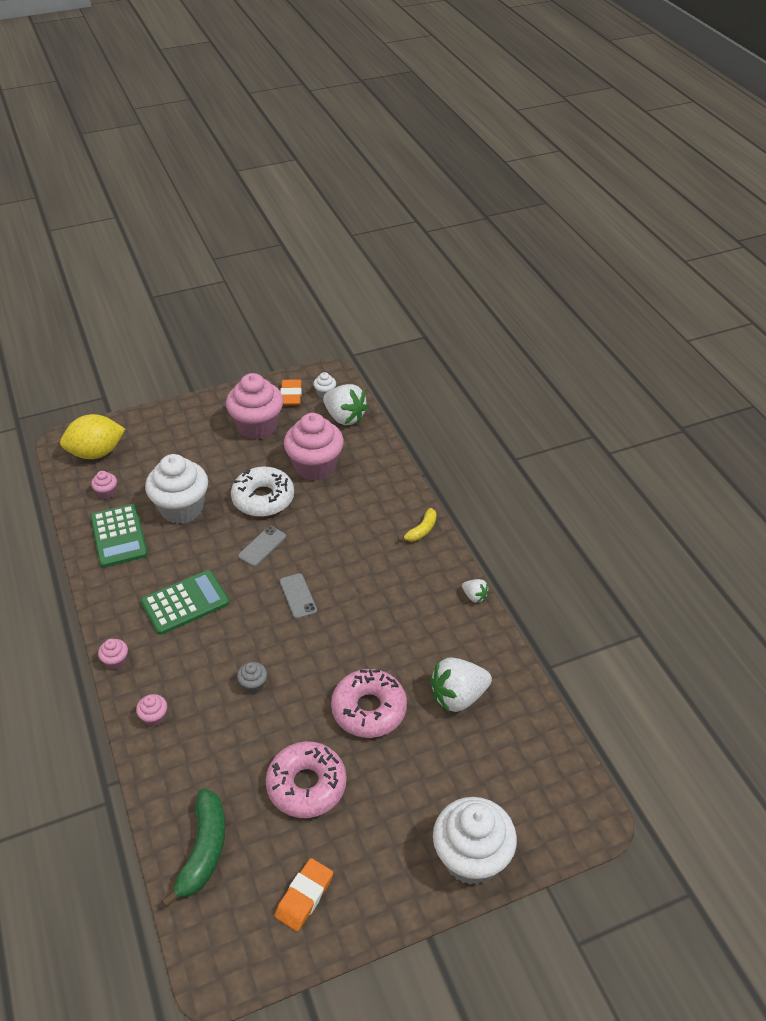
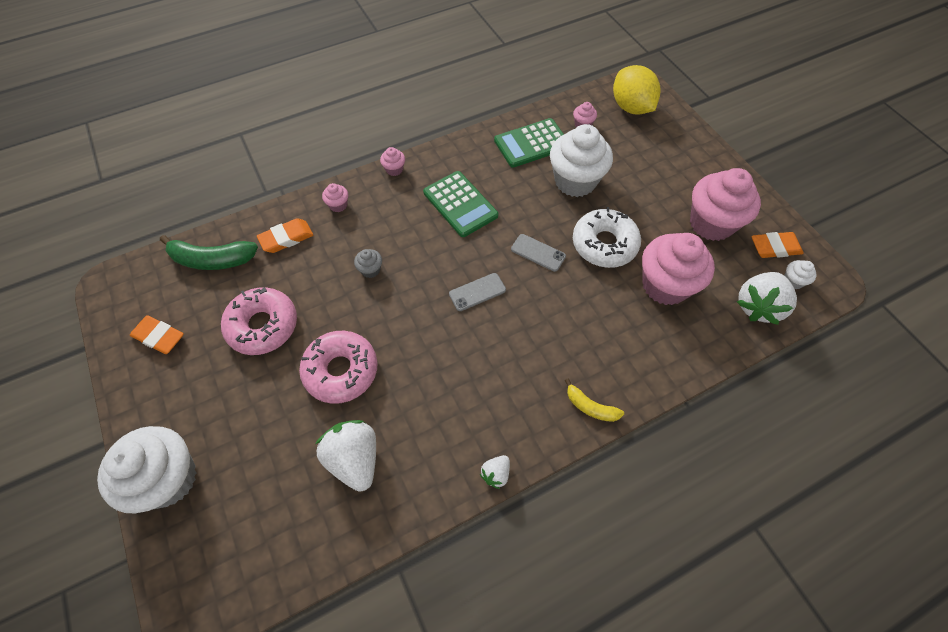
camera: 85 degrees right, 15 degrees up
none -> orange eraser [257,218,313,253]

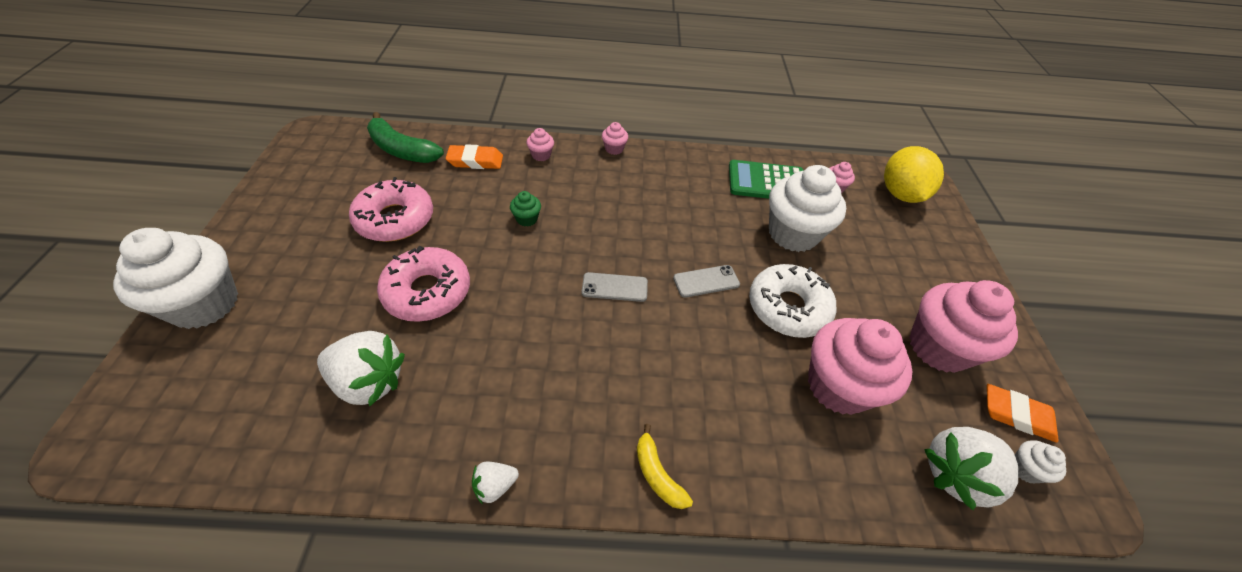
camera: 25 degrees right, 10 degrees down
orange eraser [130,315,184,354] -> none
white strawberry [315,420,376,492] -> white strawberry turned 105 degrees clockwise [317,331,405,407]
grey cupcake [354,249,382,278] -> green cupcake [510,191,541,227]
green calculator [423,171,498,237] -> none
grey phone [511,234,566,272] -> grey phone turned 75 degrees counterclockwise [673,265,740,298]

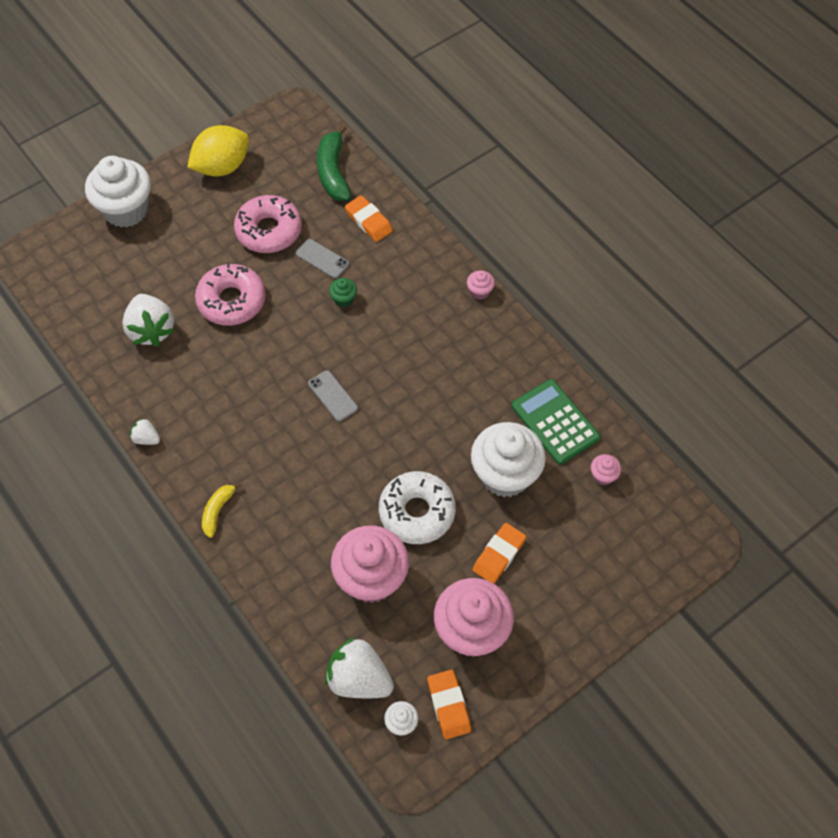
camera: 55 degrees right, 10 degrees up
pink cupcake [527,128,554,161] -> none
grey phone [673,265,740,298] -> grey phone moved to [296,239,349,279]
yellow lemon [884,146,944,203] -> yellow lemon moved to [187,125,249,176]
none -> orange eraser [472,523,526,583]

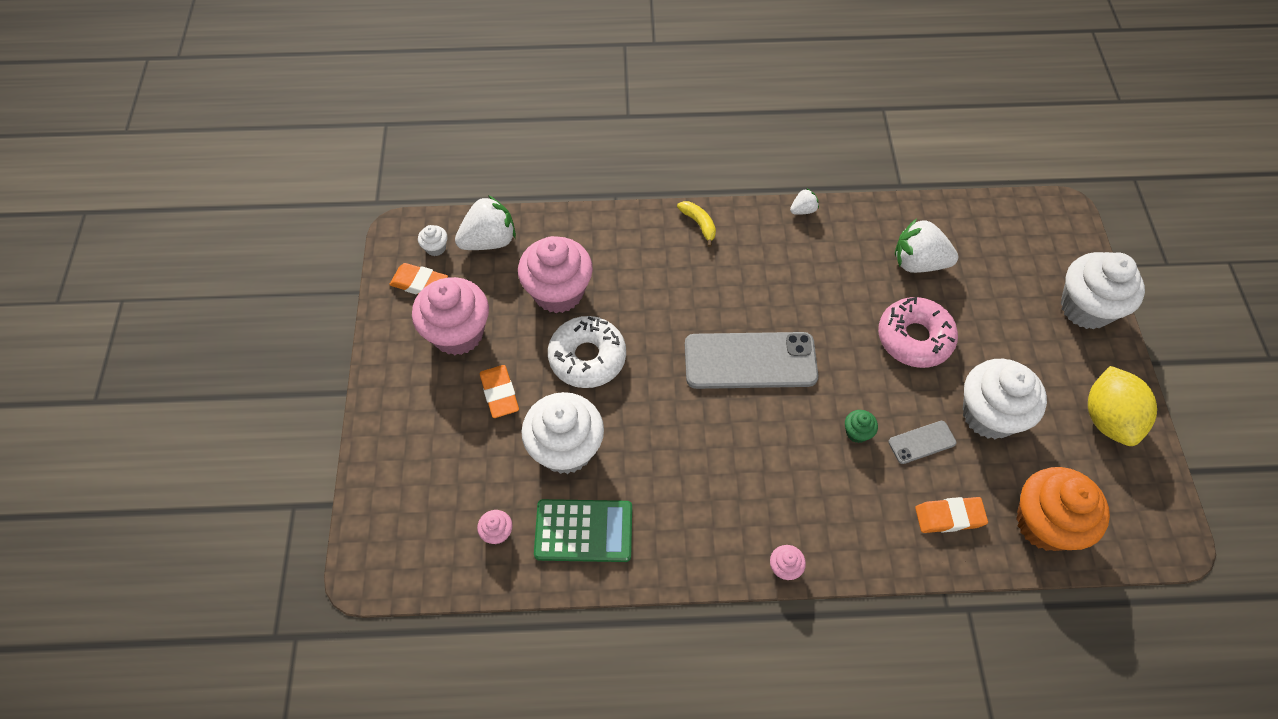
camera: 125 degrees right, 0 degrees up
pink donut [234,195,302,253] -> white cupcake [963,359,1047,439]
grey phone [308,370,358,422] -> grey phone [685,332,818,389], size x2.14
green banana [317,124,351,201] -> orange cupcake [1016,467,1110,551]

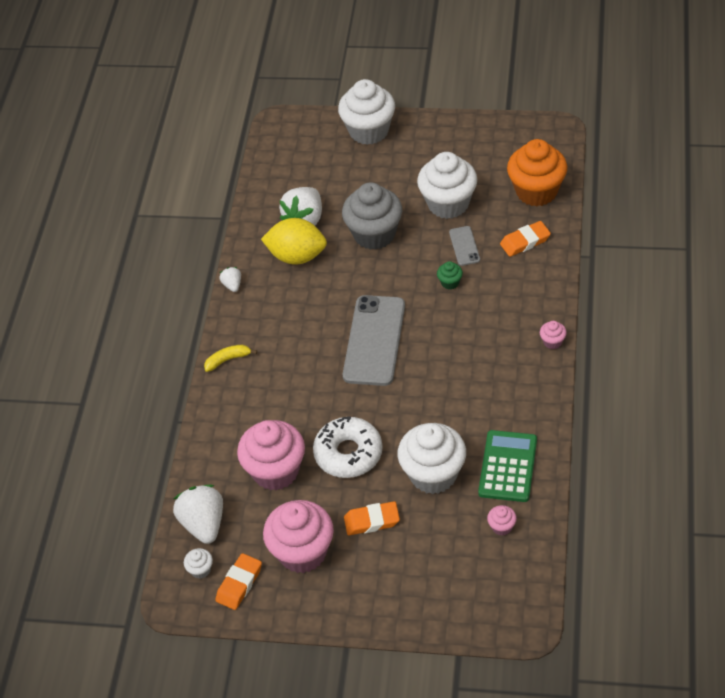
camera: 75 degrees left, 10 degrees down
pink donut [878,297,958,368] -> grey cupcake [342,182,402,250]
orange eraser [915,497,988,533] -> orange eraser turned 60 degrees clockwise [500,221,551,257]
yellow lemon [1088,366,1157,446] -> yellow lemon moved to [261,218,327,265]

